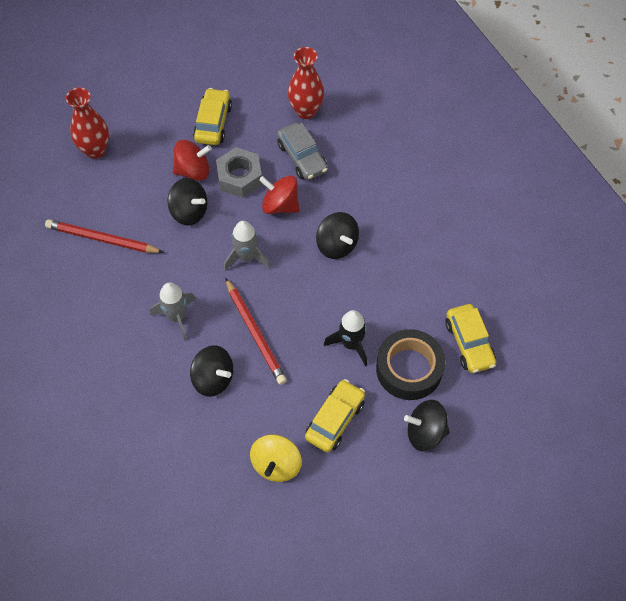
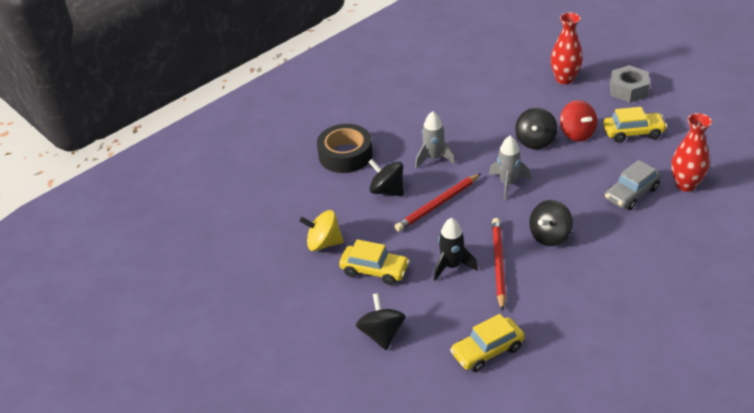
camera: 80 degrees right, 20 degrees down
red pencil [45,219,164,253] -> red pencil moved to [492,218,506,311]
black spinning top [190,345,233,397] -> black spinning top turned 105 degrees clockwise [368,159,404,196]
grey nut [216,147,262,198] -> grey nut moved to [610,65,650,103]
red spinning top [259,176,299,214] -> none
black tape [376,329,445,400] -> black tape moved to [317,124,373,173]

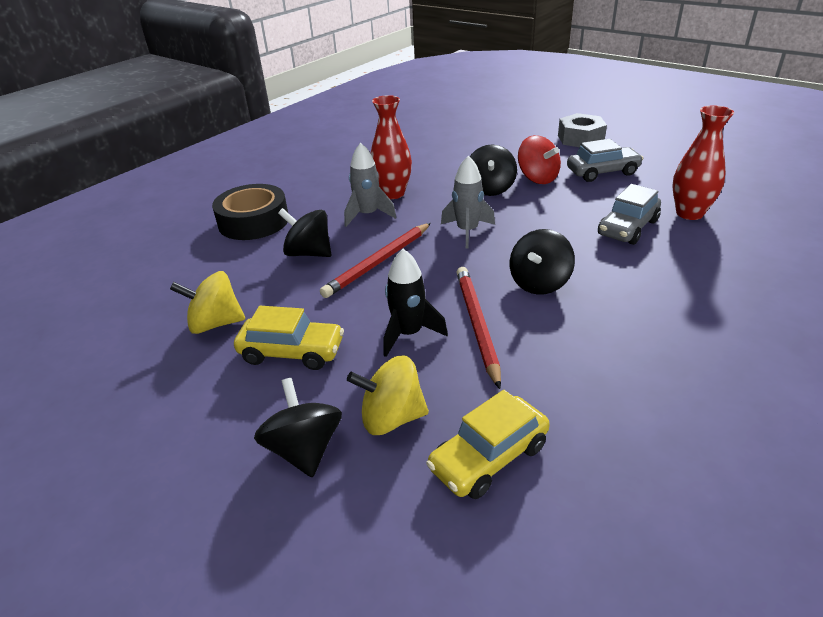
camera: 10 degrees left, 5 degrees down
red vase [551,12,583,85] -> red vase moved to [371,95,412,199]
yellow car [603,107,667,143] -> grey car [567,139,644,182]
none -> yellow spinning top [347,355,429,435]

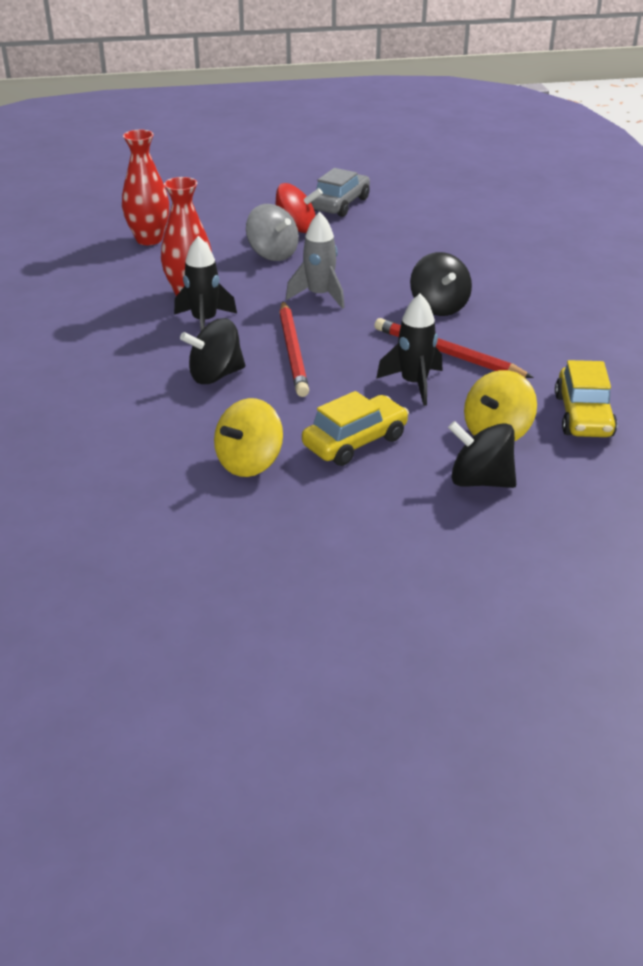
camera: 50 degrees left, 0 degrees up
black tape [212,184,288,240] -> none
grey rocket [344,142,396,227] -> black rocket [174,236,237,330]
black spinning top [470,145,517,196] -> grey spinning top [246,204,299,261]
grey nut [558,113,607,147] -> none
grey car [598,184,661,245] -> none
red vase [672,105,734,220] -> red vase moved to [122,130,169,245]

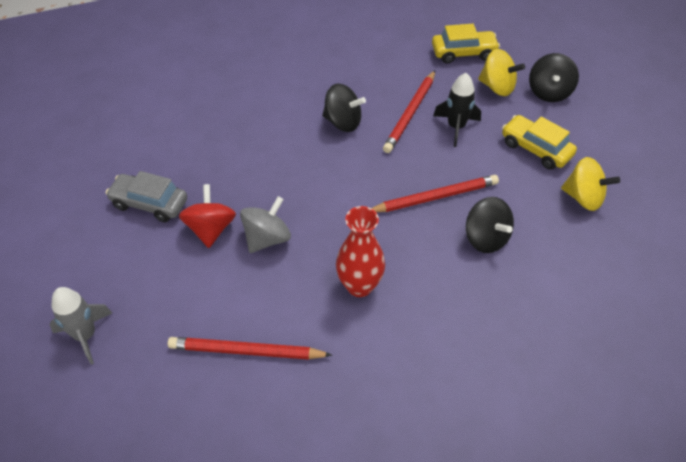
camera: 100 degrees left, 15 degrees up
red vase [122,130,169,245] -> red pencil [168,337,332,360]
black rocket [174,236,237,330] -> none
grey rocket [286,212,345,309] -> grey rocket moved to [49,287,112,364]
black spinning top [410,252,472,316] -> black spinning top turned 45 degrees clockwise [322,83,366,132]

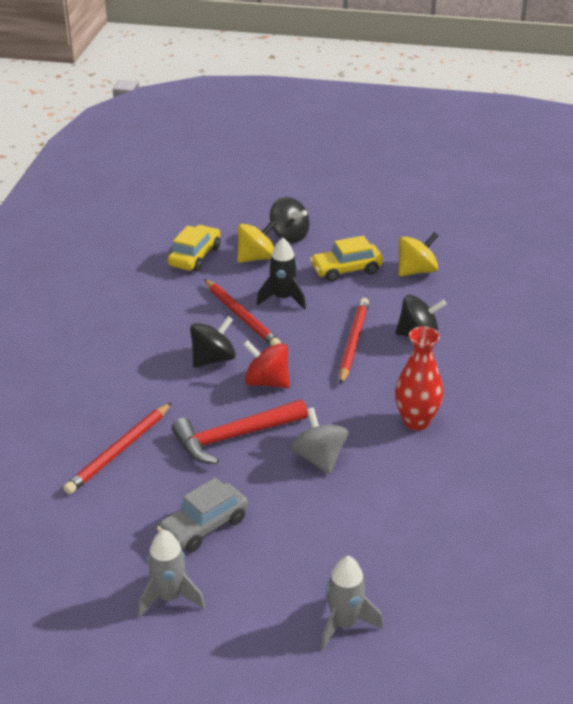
camera: 60 degrees left, 15 degrees down
red pencil [168,337,332,360] -> red pencil moved to [63,402,172,494]
red spinning top [179,184,236,248] -> red spinning top moved to [243,340,290,388]
none -> grey rocket [137,529,205,618]
none -> red hammer [172,399,308,464]

